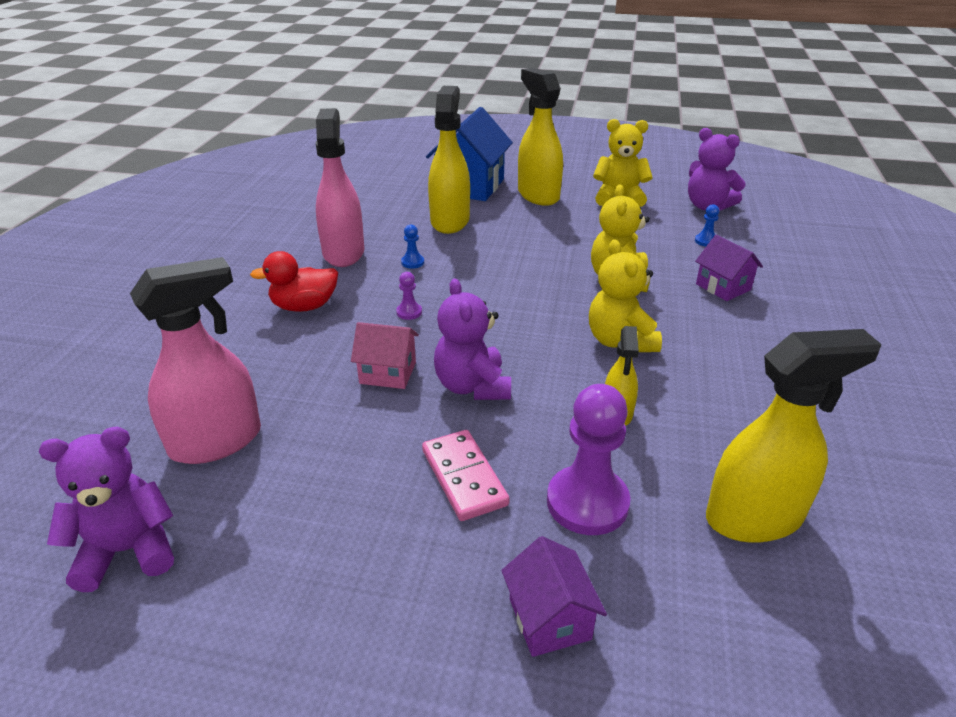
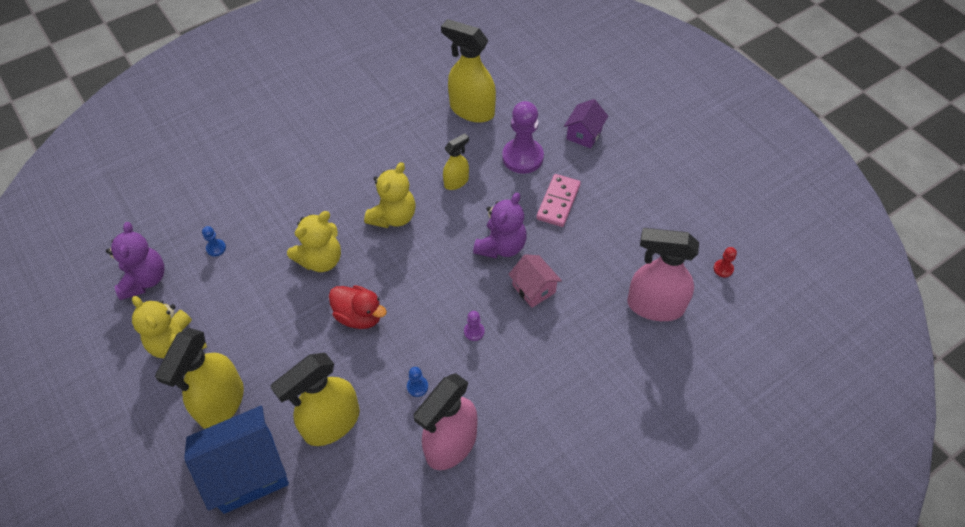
camera: 135 degrees left, 20 degrees up
purple teddy bear [39,427,174,592] -> red pawn [713,247,737,277]
red duck [250,251,338,312] -> red duck moved to [329,285,387,329]
purple house [695,235,763,301] -> none

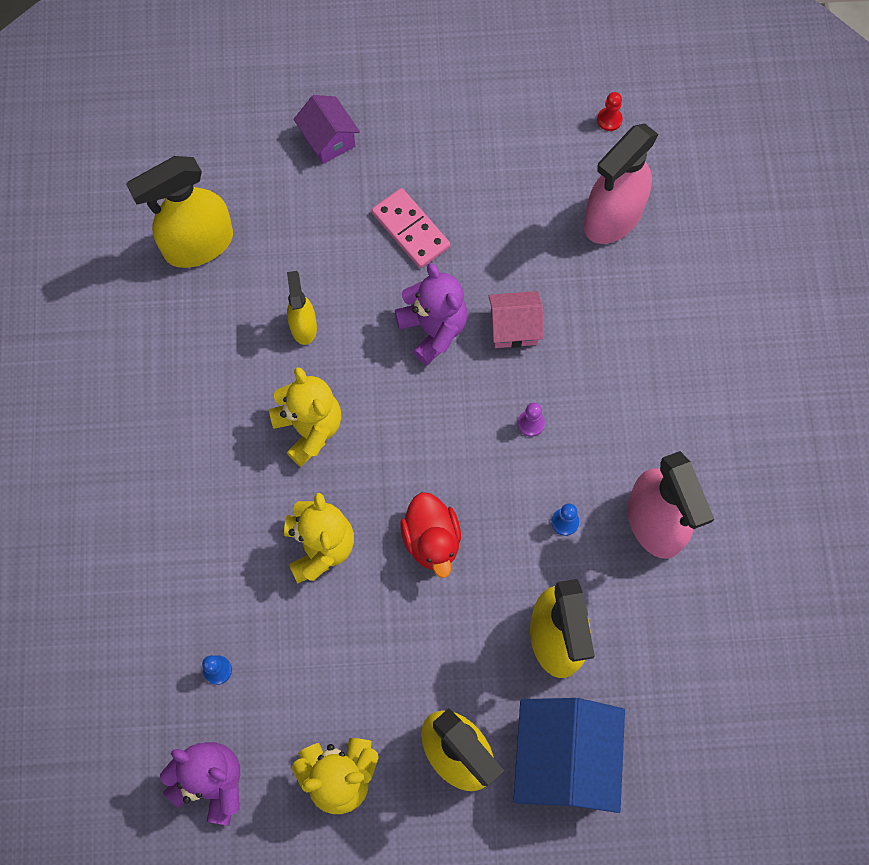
camera: 60 degrees left, 15 degrees up
red duck [329,285,387,329] -> red duck turned 105 degrees clockwise [401,492,461,578]
purple pawn [502,101,544,174] -> none

